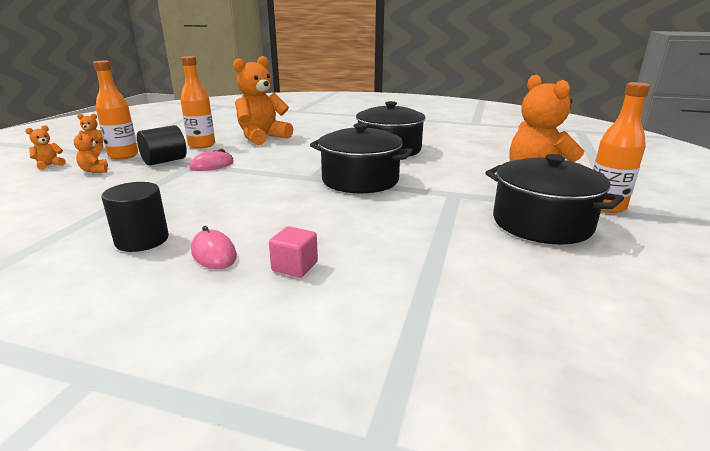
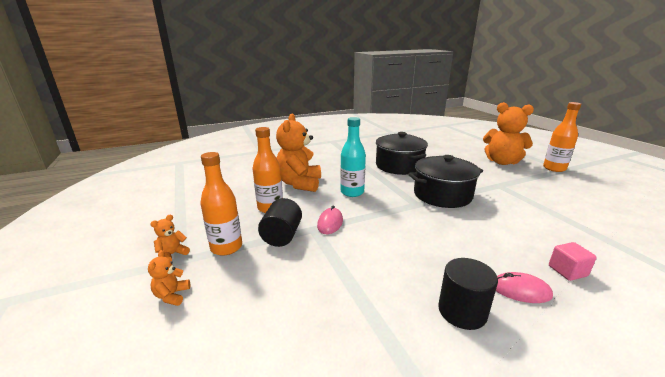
camera: 40 degrees left, 0 degrees up
orange teddy bear [74,130,108,173] -> none
black pot [485,154,624,245] -> none
none -> turquoise bottle [340,117,366,197]

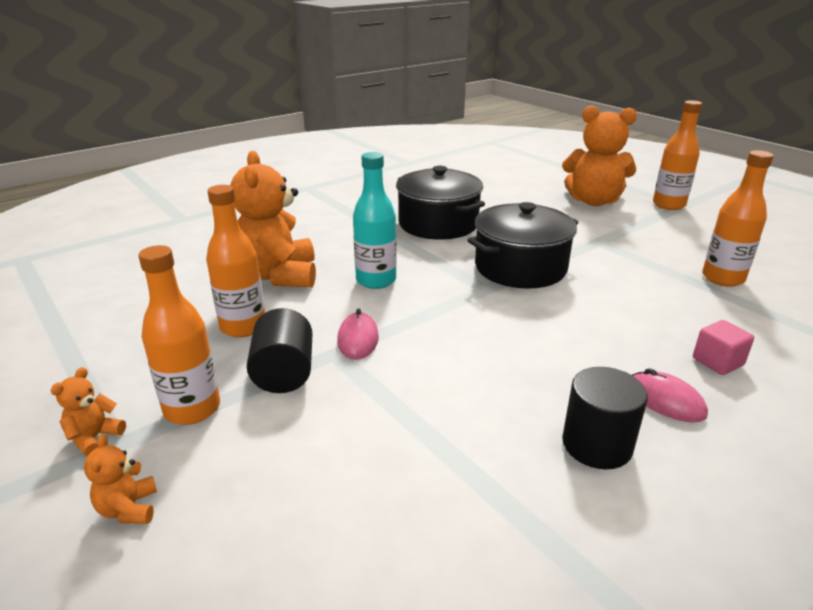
camera: 15 degrees left, 5 degrees up
pink mouse [496,272,553,303] -> pink mouse turned 45 degrees clockwise [632,368,708,423]
none -> orange bottle [702,150,774,287]

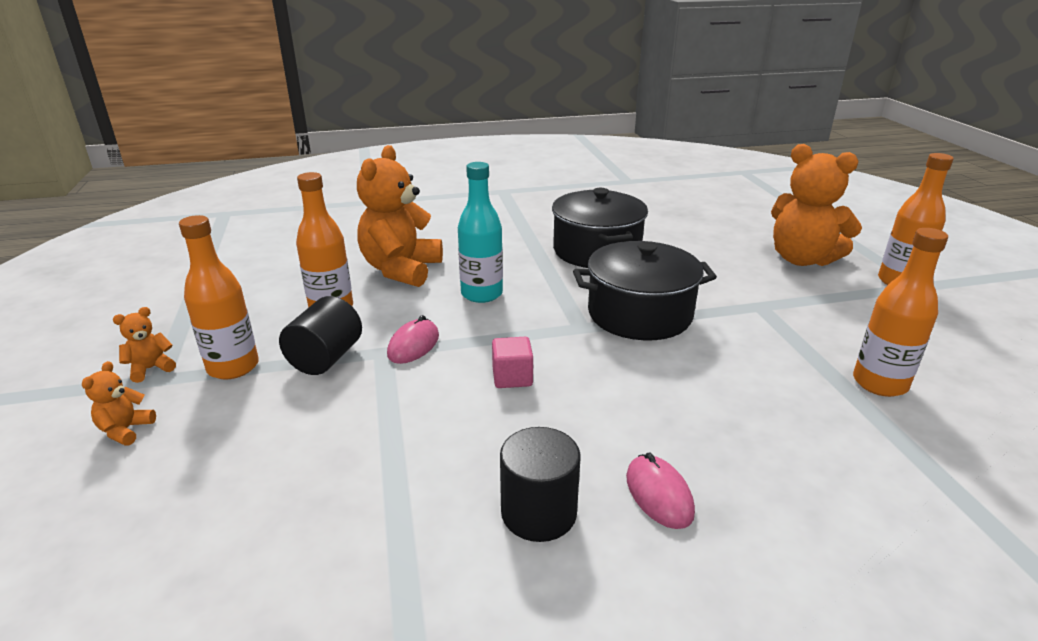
camera: 25 degrees right, 0 degrees up
pink cube [693,320,754,375] -> pink cube moved to [492,337,533,388]

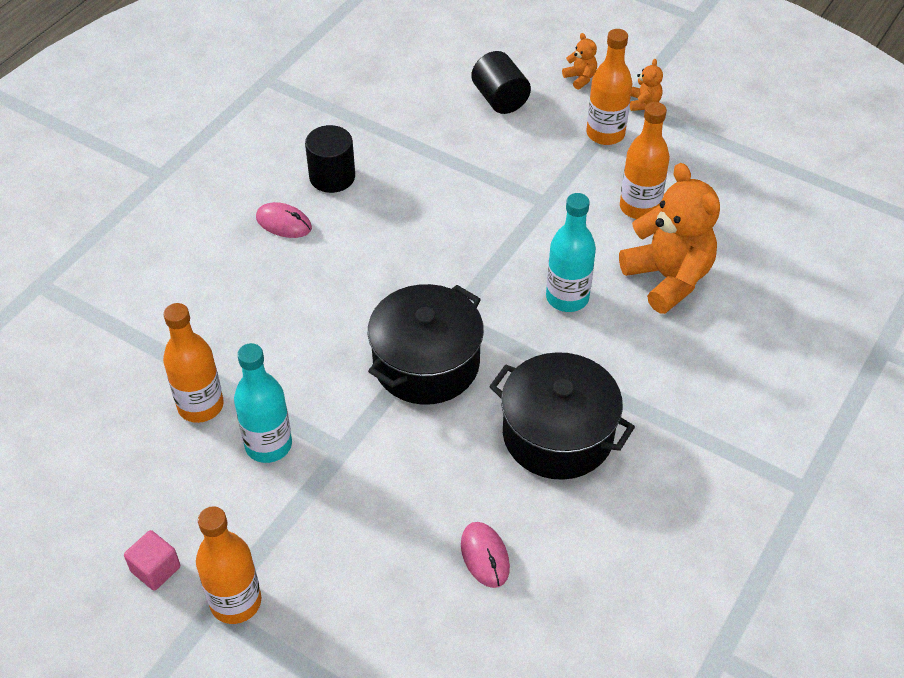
camera: 135 degrees right, 20 degrees up
black cylinder [279,296,362,375] -> black cylinder moved to [471,51,531,114]
pink mouse [387,315,439,364] -> pink mouse moved to [461,522,510,588]
pink cube [492,337,533,388] -> pink cube moved to [124,530,180,591]
orange teddy bear [771,144,862,266] -> none
none -> turquoise bottle [234,343,292,463]

